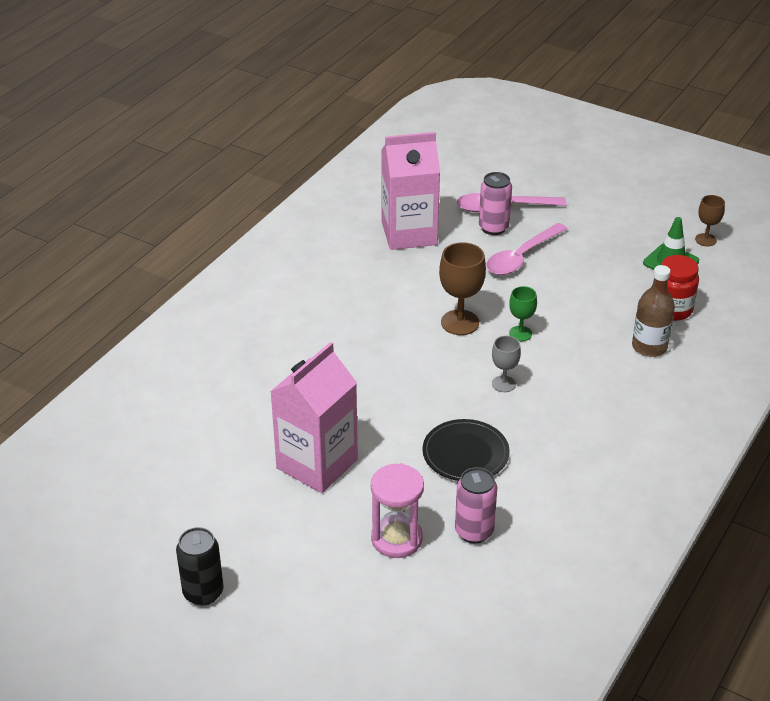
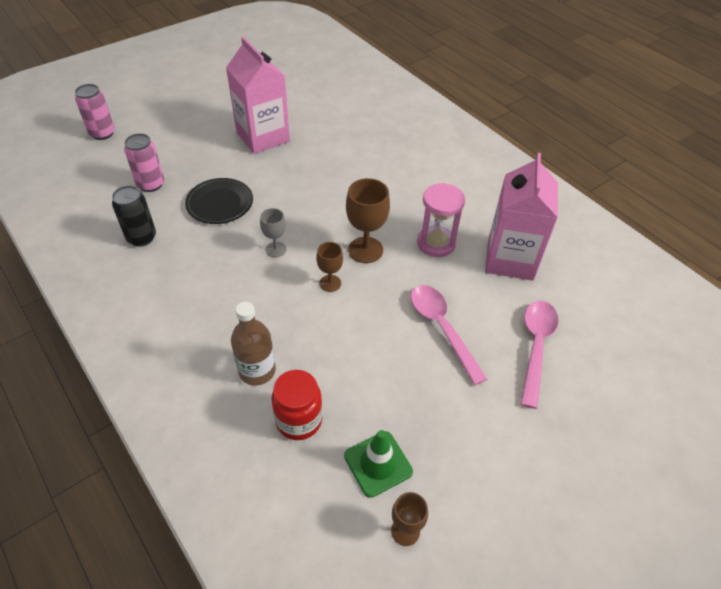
camera: 110 degrees right, 10 degrees up
black can [176,527,223,606] -> black can moved to [112,186,156,247]
pink hourglass [371,463,424,558] -> pink hourglass moved to [417,183,465,257]
pink can [479,172,512,235] -> pink can moved to [75,84,115,140]
green goblet [509,286,537,341] -> brown goblet [316,242,343,292]

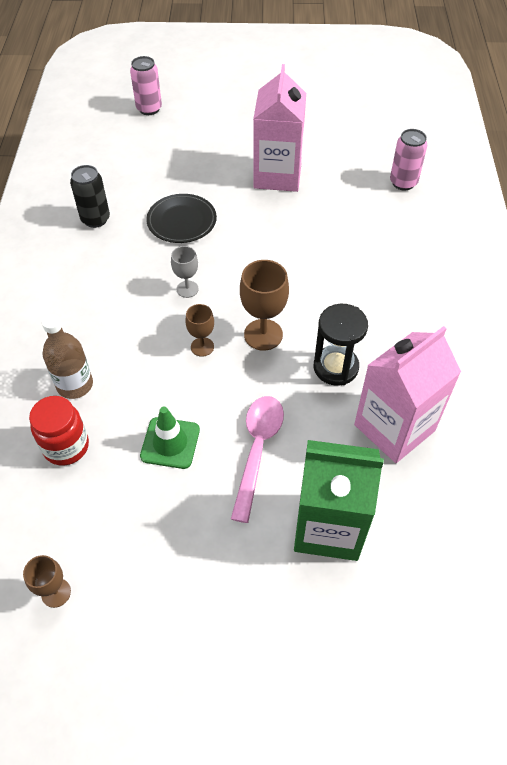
camera: 40 degrees right, 5 degrees up
pink can [124,133,164,192] -> pink can moved to [390,129,427,190]
green traffic cone [344,430,413,498] -> green traffic cone moved to [140,407,200,469]
pink hourglass [417,183,465,257] -> black hourglass [314,304,368,386]
pink spoon [521,301,558,409] -> green carton [294,440,384,561]

